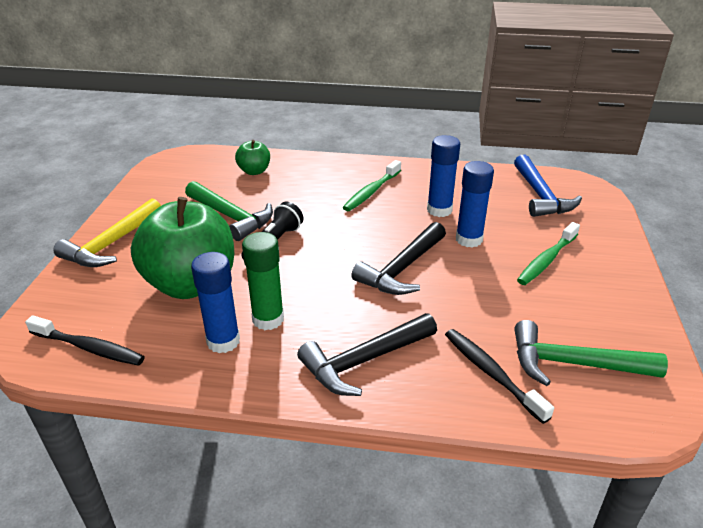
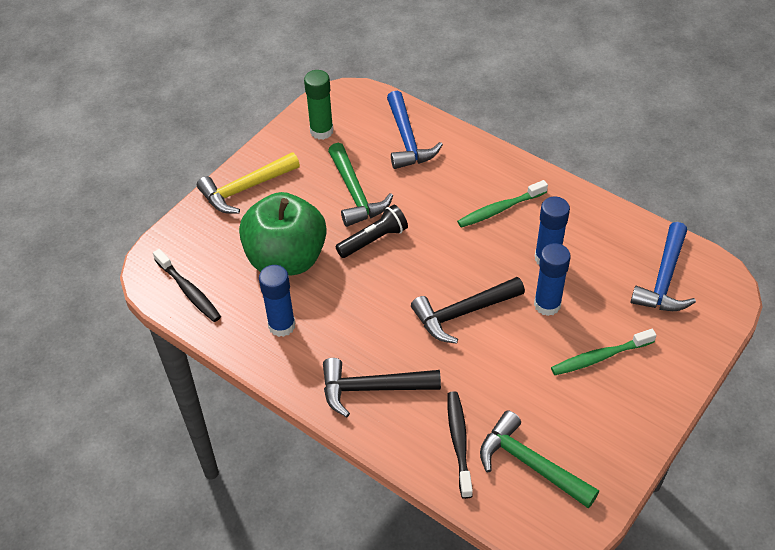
camera: 30 degrees right, 15 degrees up
green apple [235,140,270,175] -> blue hammer [387,91,443,169]
green glue stick [242,232,284,330] -> green glue stick moved to [304,70,333,140]

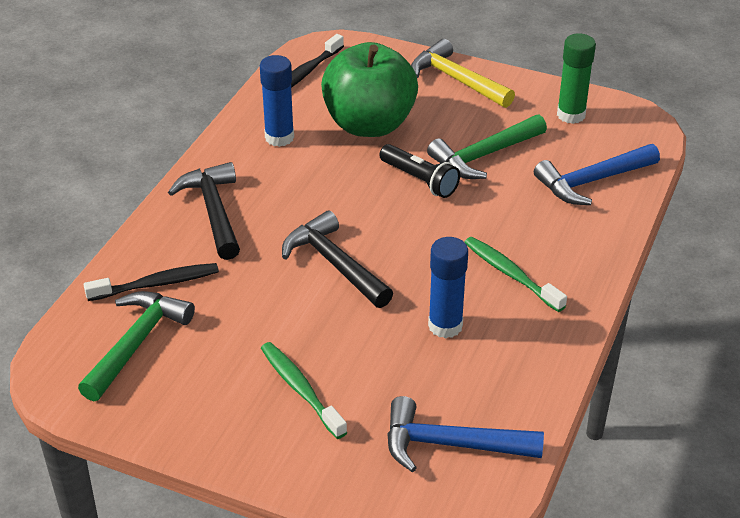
camera: 75 degrees right, 10 degrees down
blue glue stick [534,243,571,316] -> none

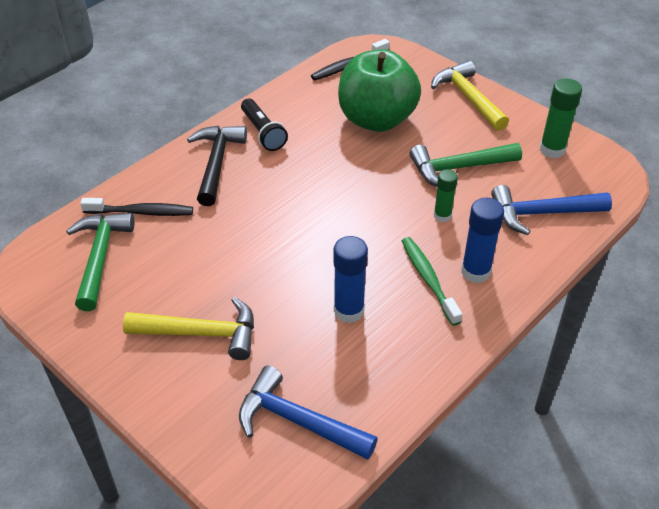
camera: 20 degrees right, 5 degrees up
green hammer [78,291,195,401] -> green hammer turned 45 degrees counterclockwise [66,213,134,311]
blue glue stick [260,55,294,147] -> blue glue stick moved to [461,198,504,283]
green toothbrush [261,342,347,439] -> yellow hammer [123,297,254,360]
black hammer [282,211,393,308] -> none
black flashlight [379,144,460,198] -> black flashlight moved to [241,99,288,151]
none -> green glue stick [434,169,458,222]

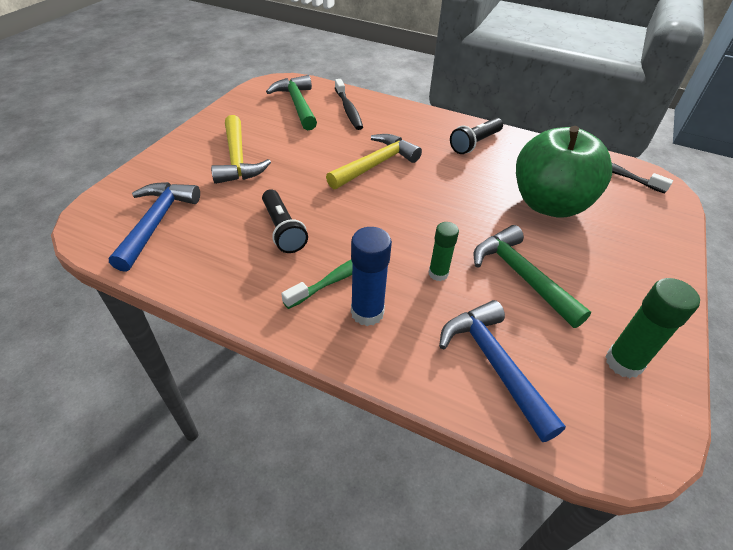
camera: 70 degrees right, 0 degrees up
green hammer [66,213,134,311] -> green hammer turned 90 degrees counterclockwise [266,75,317,130]
black hammer [187,126,247,206] -> none
blue glue stick [333,236,368,323] -> black flashlight [262,189,308,253]
yellow hammer [431,60,509,131] -> yellow hammer moved to [326,134,422,189]

